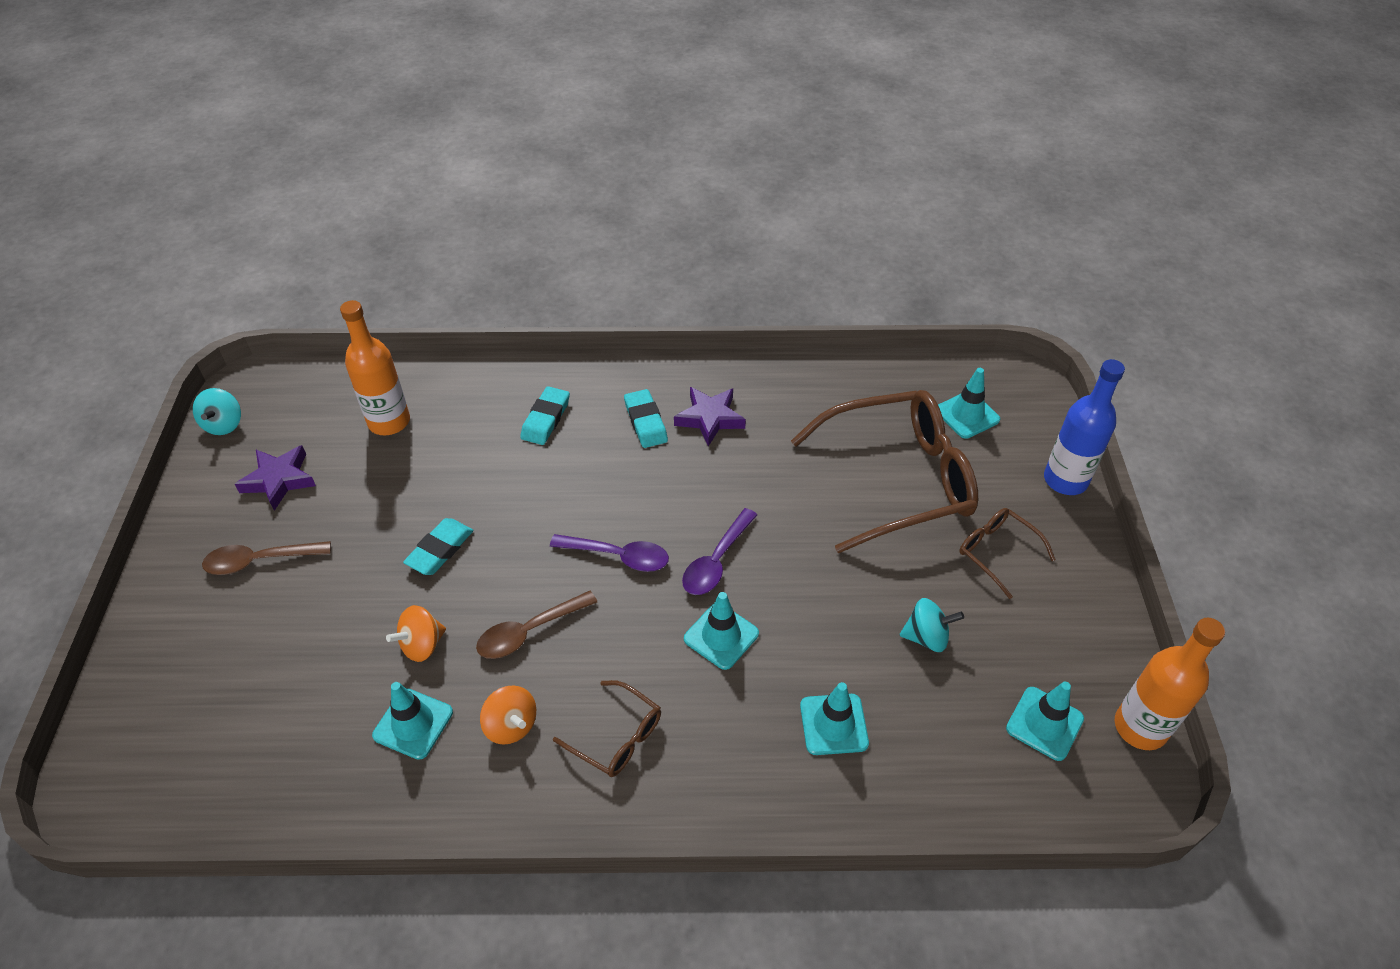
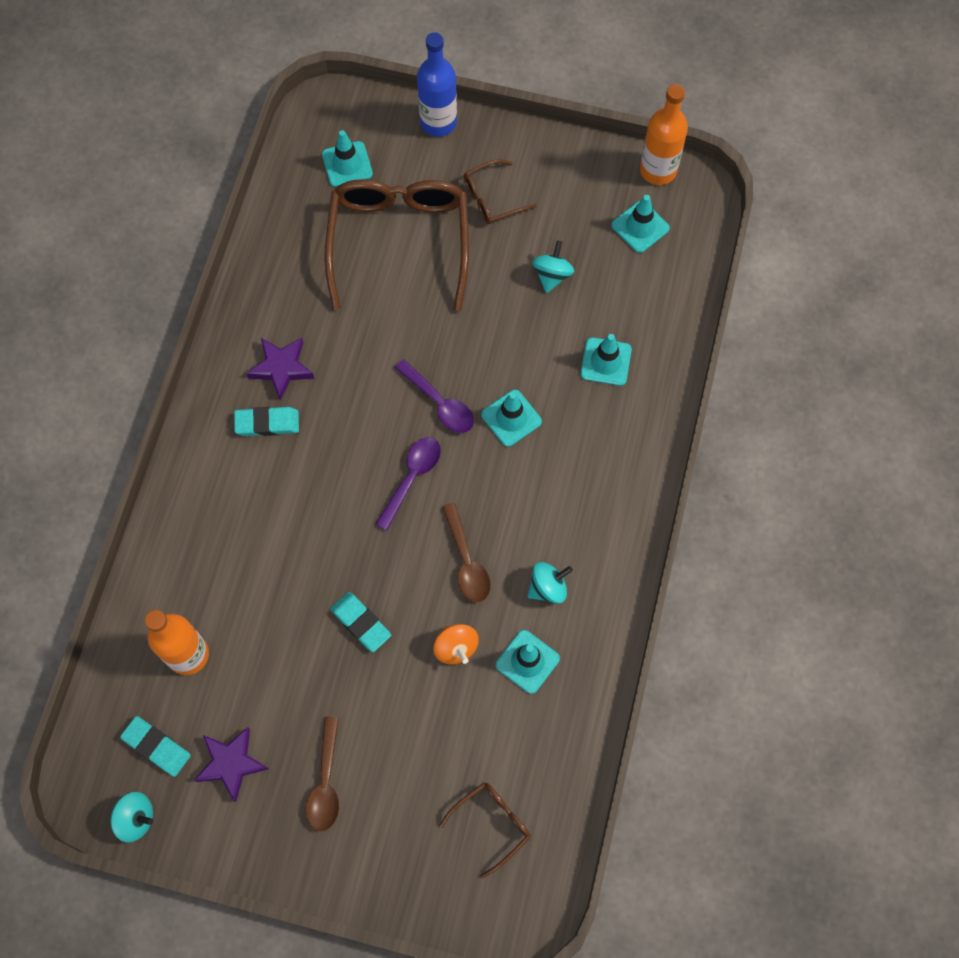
camera: 75 degrees left, 20 degrees up
orange spinning top [480,685,536,745] -> turquoise spinning top [527,562,573,604]
turquoise eraser [520,386,570,445] -> turquoise eraser moved to [120,716,191,777]
brown glasses [553,680,661,777] -> brown glasses moved to [439,782,531,878]

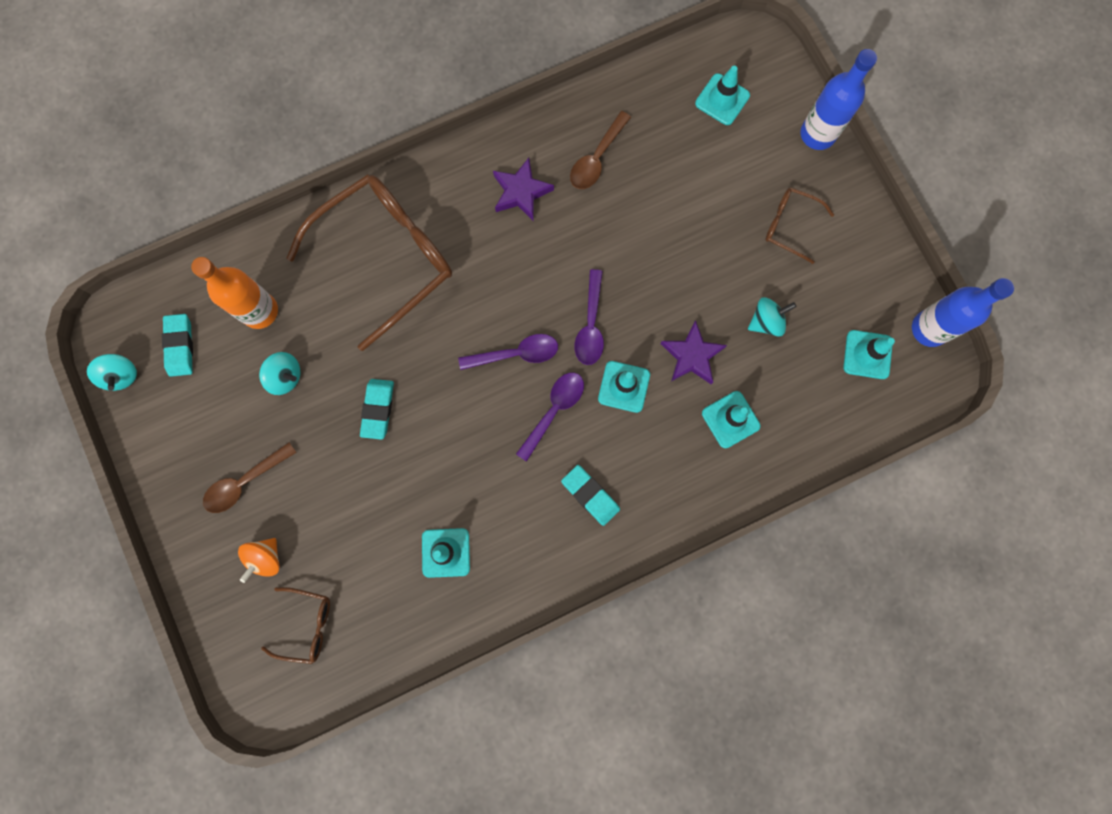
camera: 50 degrees right, 10 degrees up
purple star [194,727,268,802] -> purple star moved to [661,320,727,384]
turquoise eraser [234,407,299,436] -> turquoise eraser moved to [561,465,620,526]
brown glasses [325,179,469,311] -> brown glasses moved to [286,174,452,351]
orange spinning top [434,624,479,665] -> orange spinning top moved to [238,538,280,583]
brown spoon [442,503,491,602] -> brown spoon moved to [570,111,631,189]
turquoise spinning top [527,562,573,604] -> turquoise spinning top moved to [259,352,300,395]
orange bottle [640,84,688,185] -> blue bottle [912,278,1014,347]
none -> purple spoon [516,373,584,462]

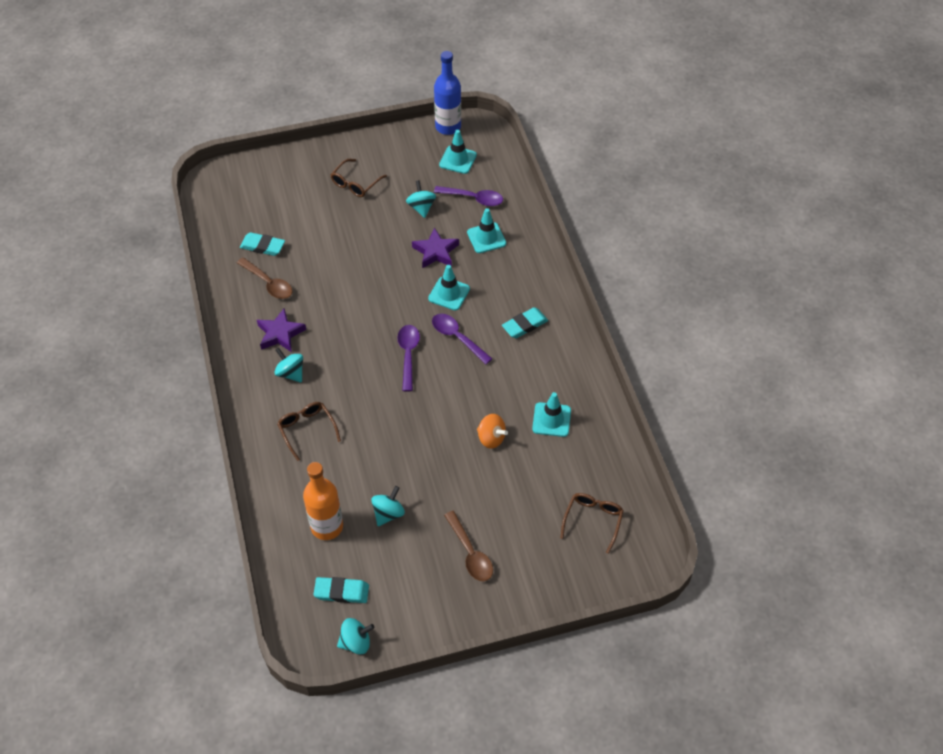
camera: 80 degrees left, 25 degrees down
orange spinning top [238,538,280,583] -> orange spinning top moved to [477,414,508,449]
brown glasses [286,174,452,351] -> brown glasses [277,402,341,461], size x0.46
turquoise eraser [360,379,394,440] -> turquoise eraser moved to [240,232,285,256]
purple spoon [574,269,604,365] -> purple spoon moved to [434,186,503,206]
turquoise traffic cone [695,66,750,125] -> none
blue bottle [800,49,877,150] -> none
none -> turquoise spinning top [274,348,303,382]

